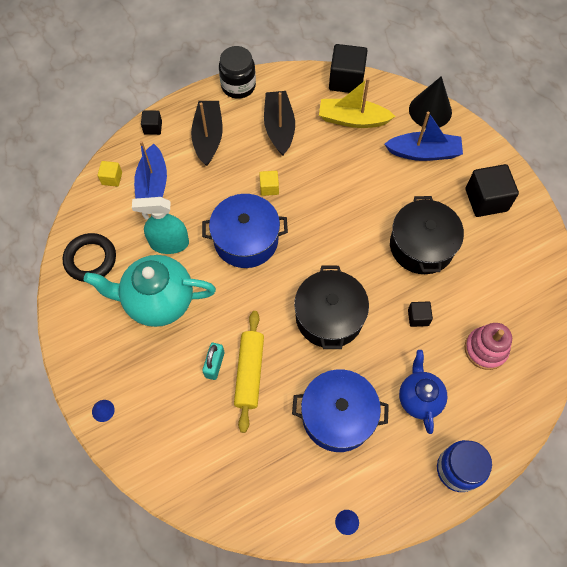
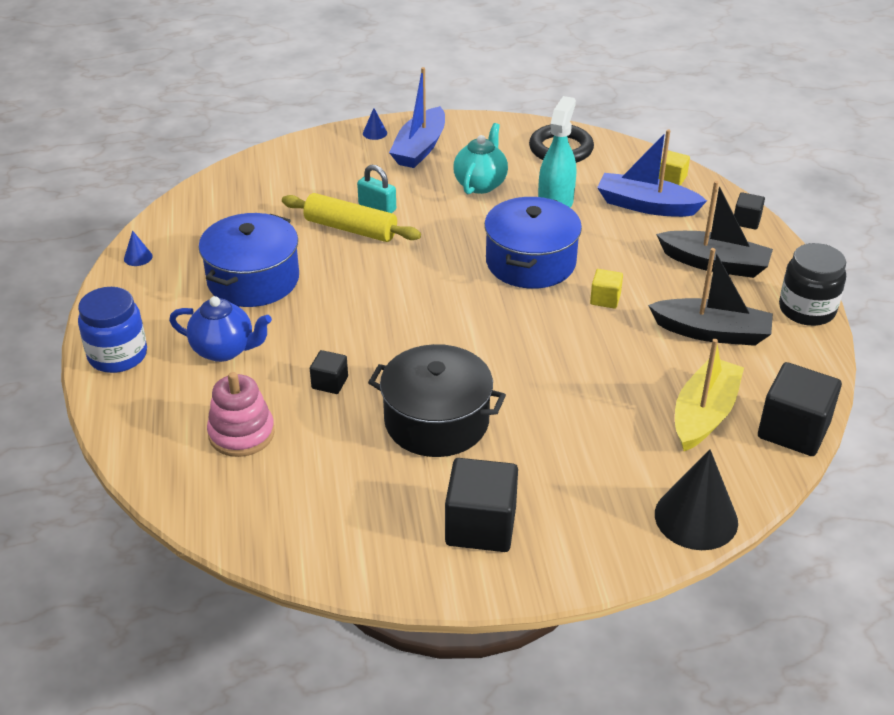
camera: 110 degrees right, 25 degrees down
turquoise teapot [84,255,216,327] -> turquoise teapot [453,123,508,194], size x0.62
black pot [294,266,369,349] -> none
blue boat [385,112,463,161] -> blue boat moved to [389,67,445,168]

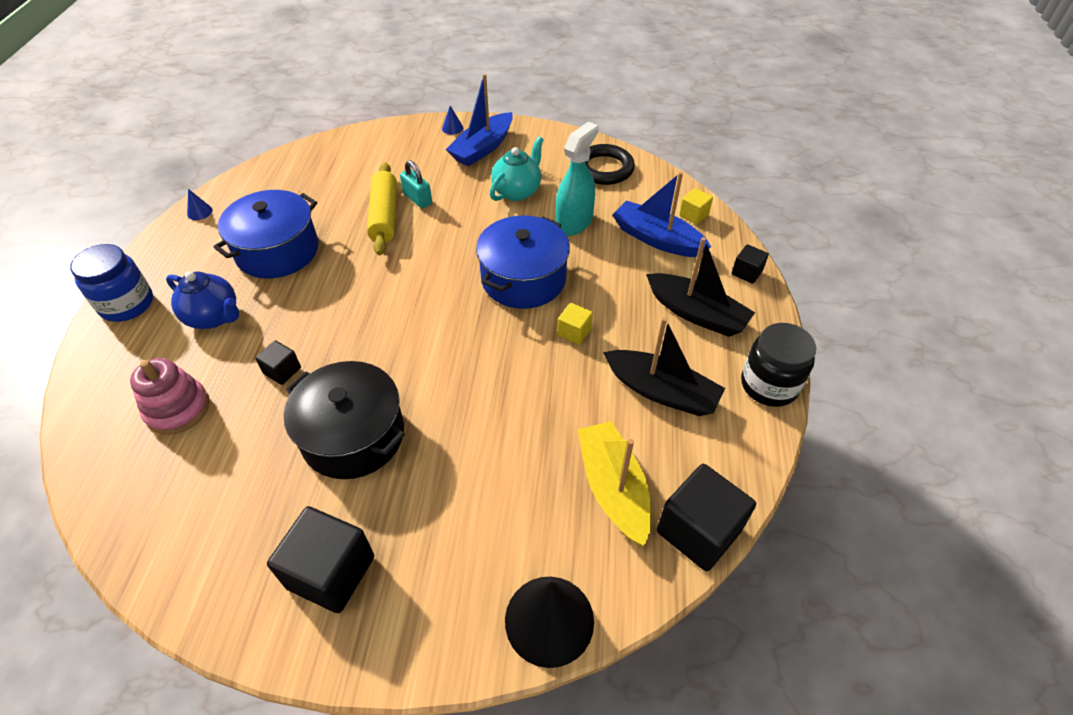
camera: 15 degrees right, 10 degrees up
yellow rolling pin [282,193,421,242] -> yellow rolling pin turned 45 degrees clockwise [367,162,397,255]
yellow boat [675,339,744,451] -> yellow boat turned 60 degrees counterclockwise [578,421,651,547]

